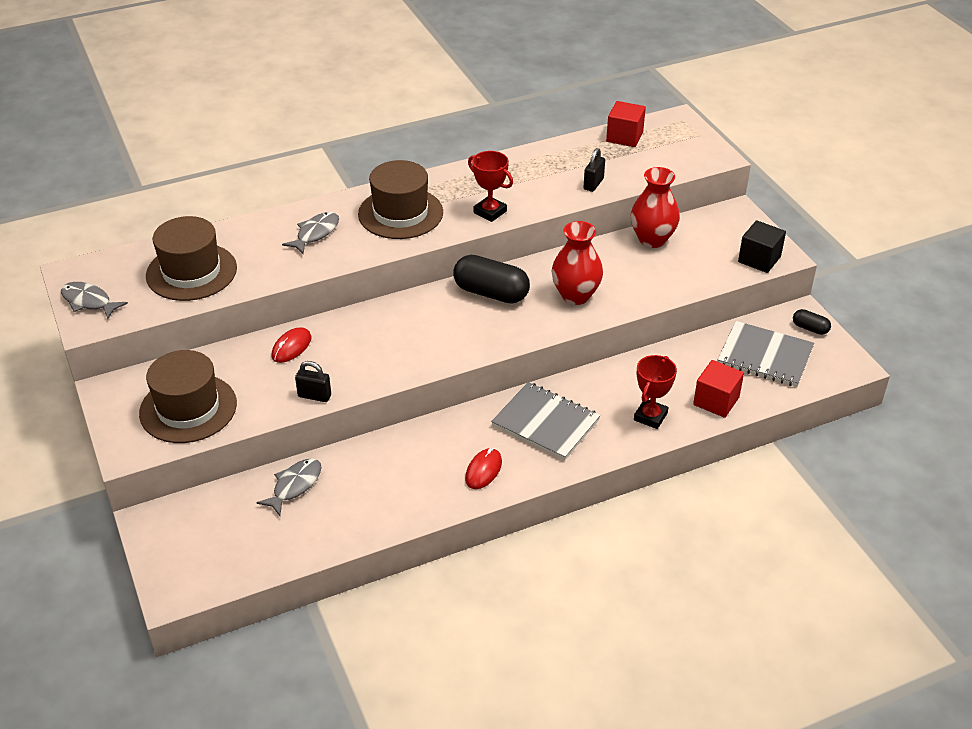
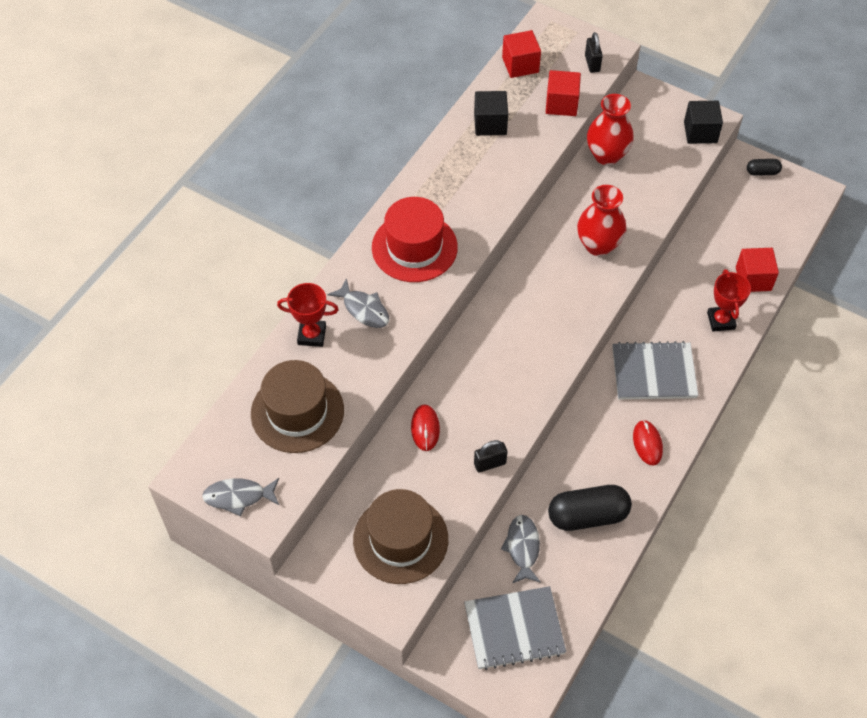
camera: 35 degrees left, 15 degrees up
grey fish [282,212,339,254] -> grey fish turned 135 degrees clockwise [327,278,389,328]
brown hat [358,160,443,239] -> red hat [372,197,458,282]
black capsule [453,255,530,304] -> black capsule moved to [548,485,632,531]
red trophy [468,151,513,222] -> red trophy moved to [277,283,339,347]
black padlock [583,148,605,192] -> black padlock moved to [585,32,603,73]
grey notebook [718,321,814,387] -> grey notebook moved to [464,586,566,670]
none -> black cube [474,91,508,136]
none -> red cube [546,70,581,116]

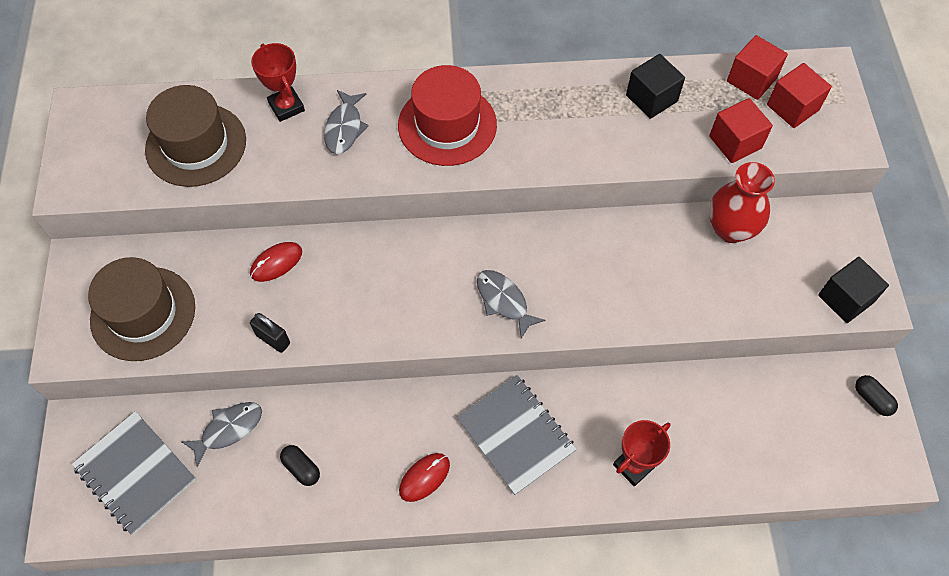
camera: 55 degrees right, 5 degrees up
grey fish [202,478,279,516] -> grey fish moved to [477,270,546,339]
black capsule [548,485,632,531] -> black capsule [280,445,320,486], size x0.49
red vase [577,185,626,256] -> none
black padlock [585,32,603,73] -> none
red cube [736,248,779,292] -> red cube moved to [767,63,832,128]

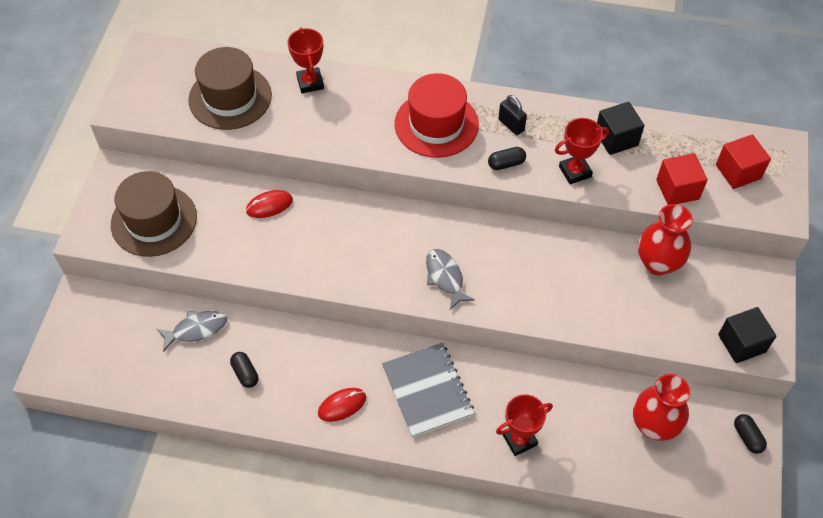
camera: 15 degrees right, 5 degrees down
grey notebook [72,411,196,535] -> none
black padlock [250,313,290,353] -> black padlock moved to [498,95,527,135]
grey fish [324,90,369,154] -> none
red cube [727,35,788,100] -> none
none -> black capsule [488,147,526,170]
none -> red trophy [555,118,609,184]
none -> red vase [633,374,690,441]

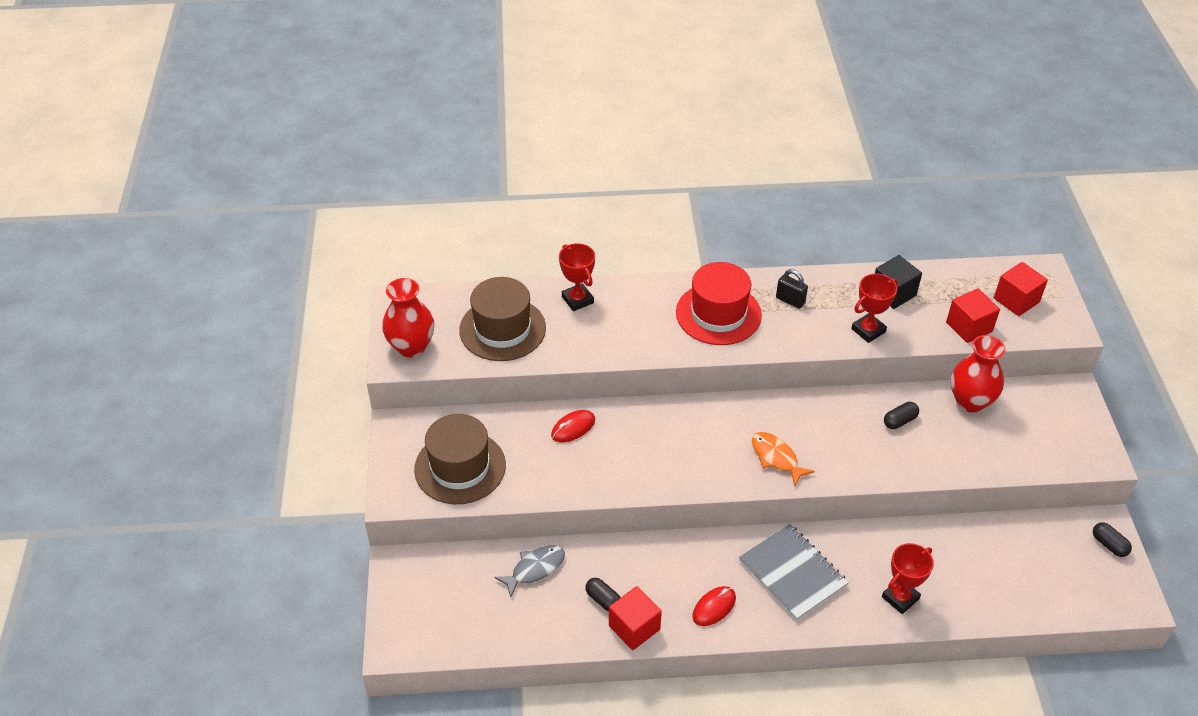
camera: 15 degrees left, 10 degrees down
grey fish [426,249,475,310] -> orange fish [752,432,815,487]
black capsule [488,147,526,170] -> black capsule moved to [884,402,919,429]
red vase [633,374,690,441] -> red vase moved to [382,278,434,357]
black cube [718,307,776,363] -> none
none -> red cube [609,586,662,650]

